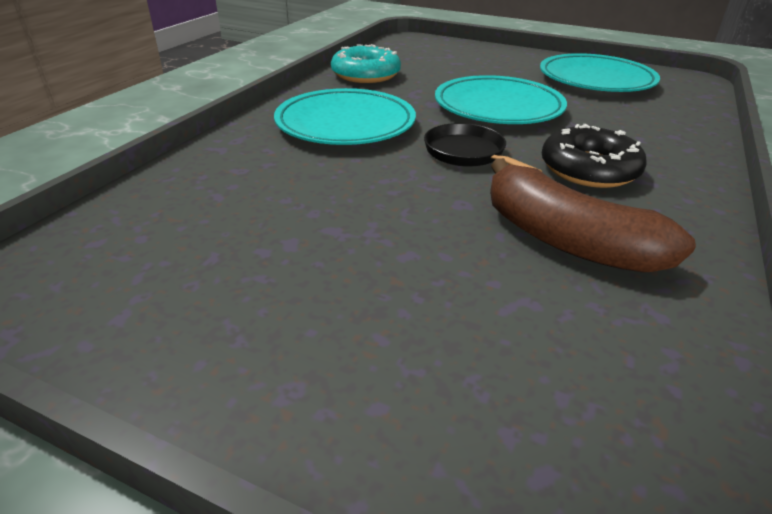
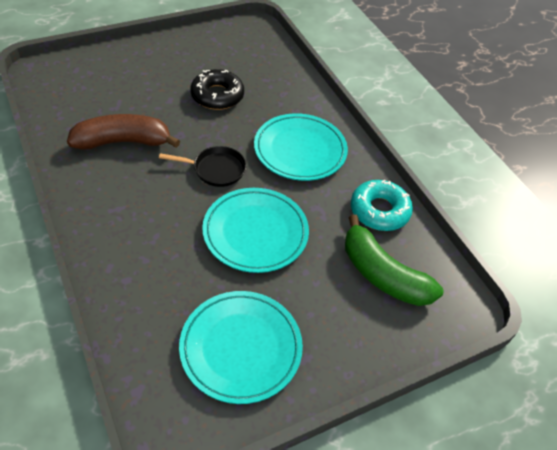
camera: 125 degrees right, 15 degrees up
black donut [542,124,646,188] -> black donut moved to [190,69,244,110]
none -> green banana [345,215,444,306]

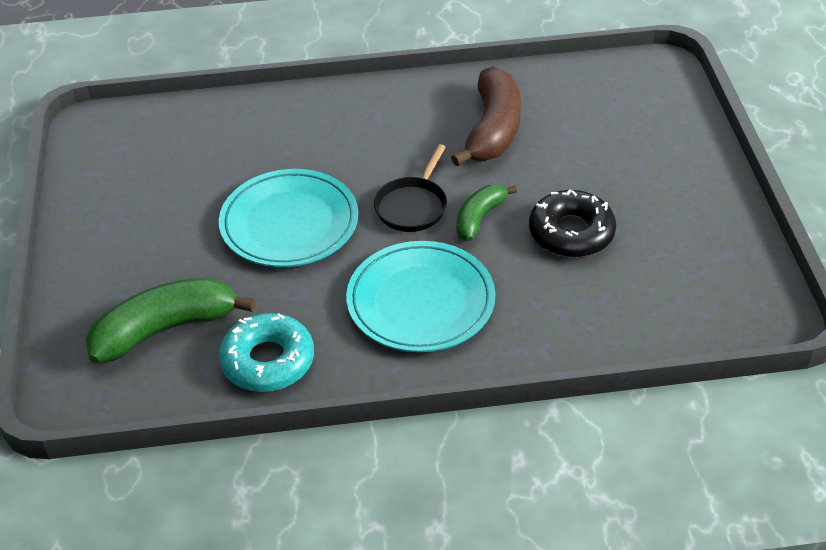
camera: 115 degrees right, 5 degrees down
turquoise plate [179,291,303,404] -> none
none -> green banana [456,185,517,241]

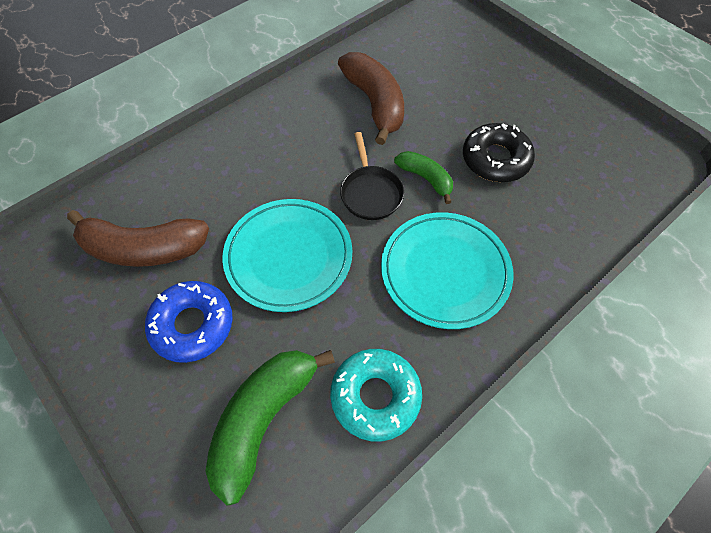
camera: 35 degrees left, 15 degrees up
green banana [456,185,517,241] -> green banana turned 135 degrees clockwise [394,151,453,204]
none -> brown banana [67,210,209,267]
none -> blue donut [145,281,233,363]

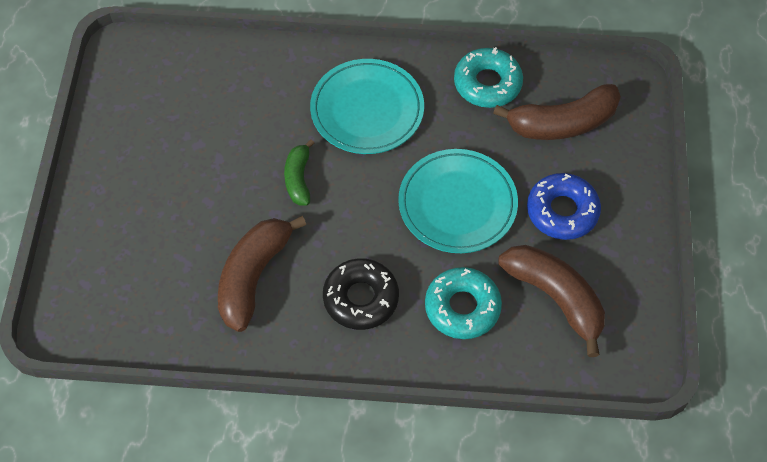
camera: 135 degrees left, 0 degrees up
green banana [205,350,335,505] -> brown banana [493,84,621,140]
black pan [340,132,404,220] -> none
black donut [463,123,535,182] -> black donut moved to [323,258,399,330]
none -> turquoise donut [425,267,502,339]

